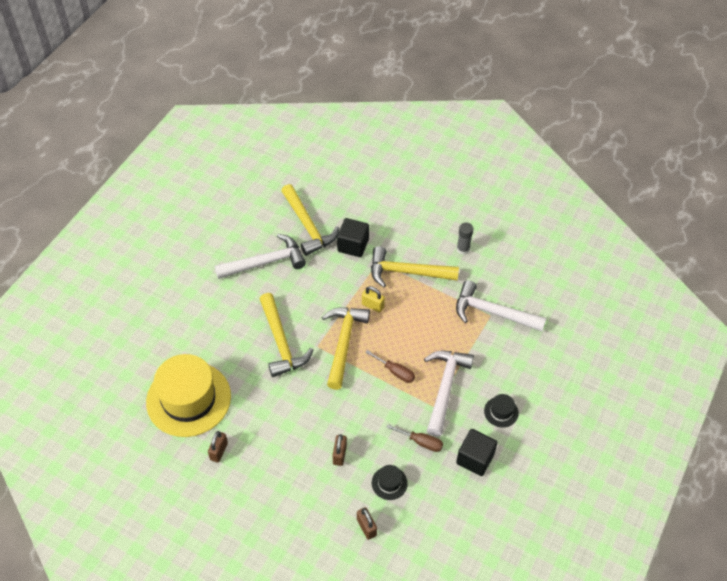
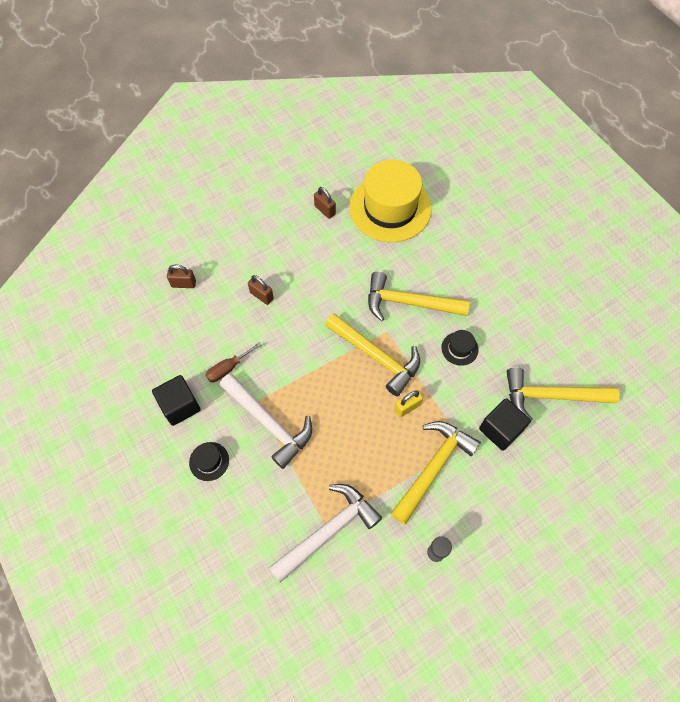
camera: 120 degrees right, 10 degrees up
white hammer [215,234,306,279] -> none
brown screwdriver [365,350,415,383] -> none
black hat [372,465,408,500] -> black hat moved to [441,330,479,366]

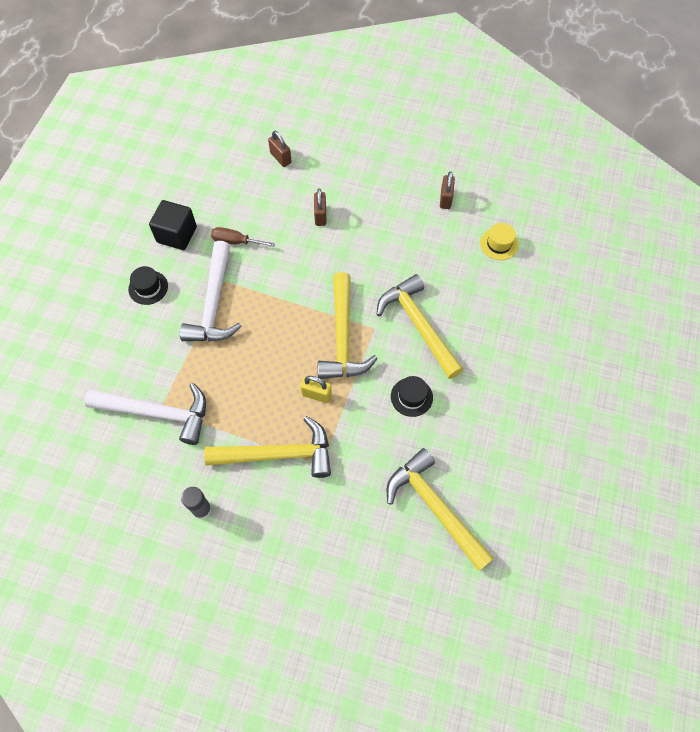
camera: 50 degrees right, 0 degrees up
yellow hat [349,160,432,242] -> yellow hat [480,223,519,260], size x0.41
black cube [479,398,531,451] -> none

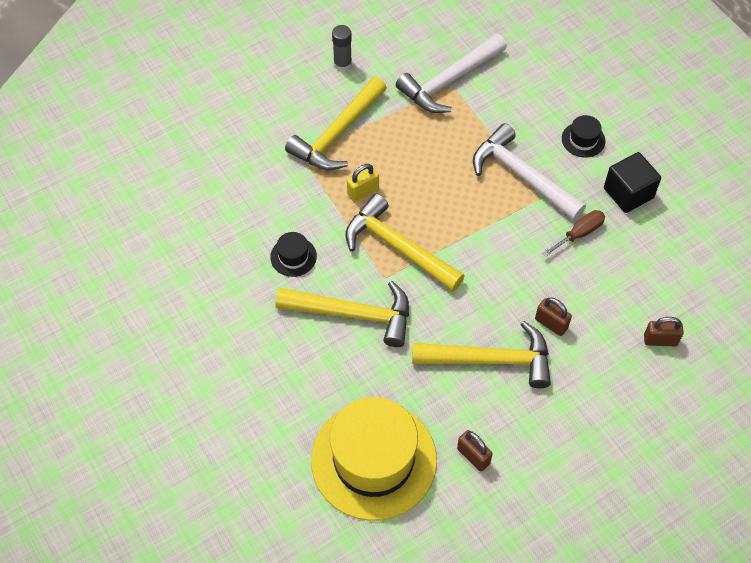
camera: 130 degrees right, 5 degrees down
yellow hammer [387,448,494,571] -> yellow hammer moved to [412,321,551,388]
yellow hat [480,223,519,260] -> yellow hat [311,397,437,521], size x2.47

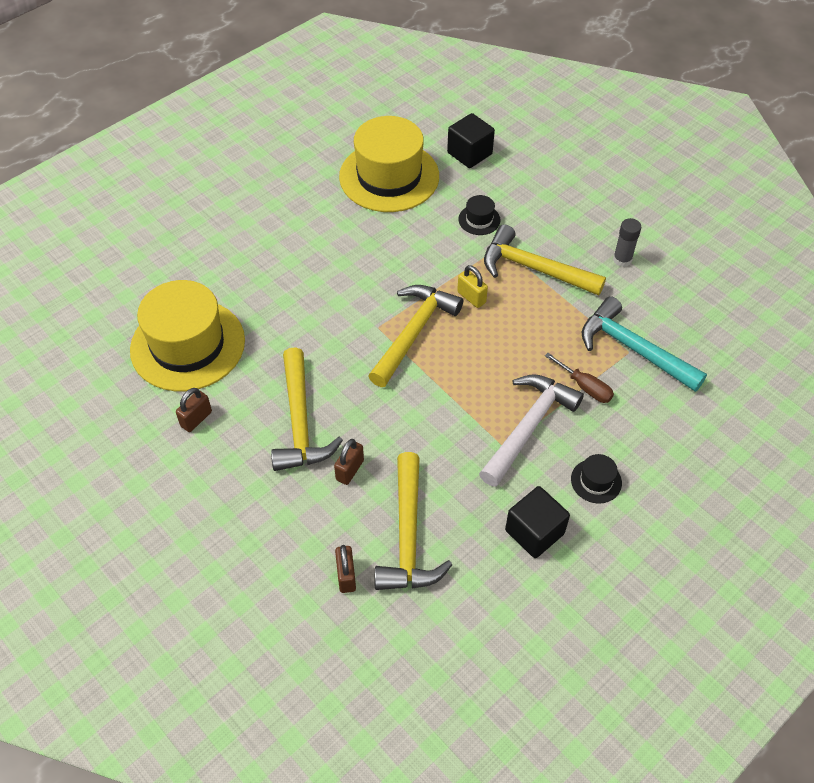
camera: 80 degrees right, 5 degrees down
black hat [270,232,317,277] -> black hat moved to [458,195,501,235]
yellow hammer [275,281,409,347] -> yellow hammer moved to [375,452,452,590]
white hammer [396,34,507,113] -> turquoise hammer [582,296,707,392]
brown screwdriver [542,210,605,257] -> brown screwdriver moved to [545,353,614,403]
none -> yellow hat [339,116,439,212]
none -> black cube [447,113,495,168]

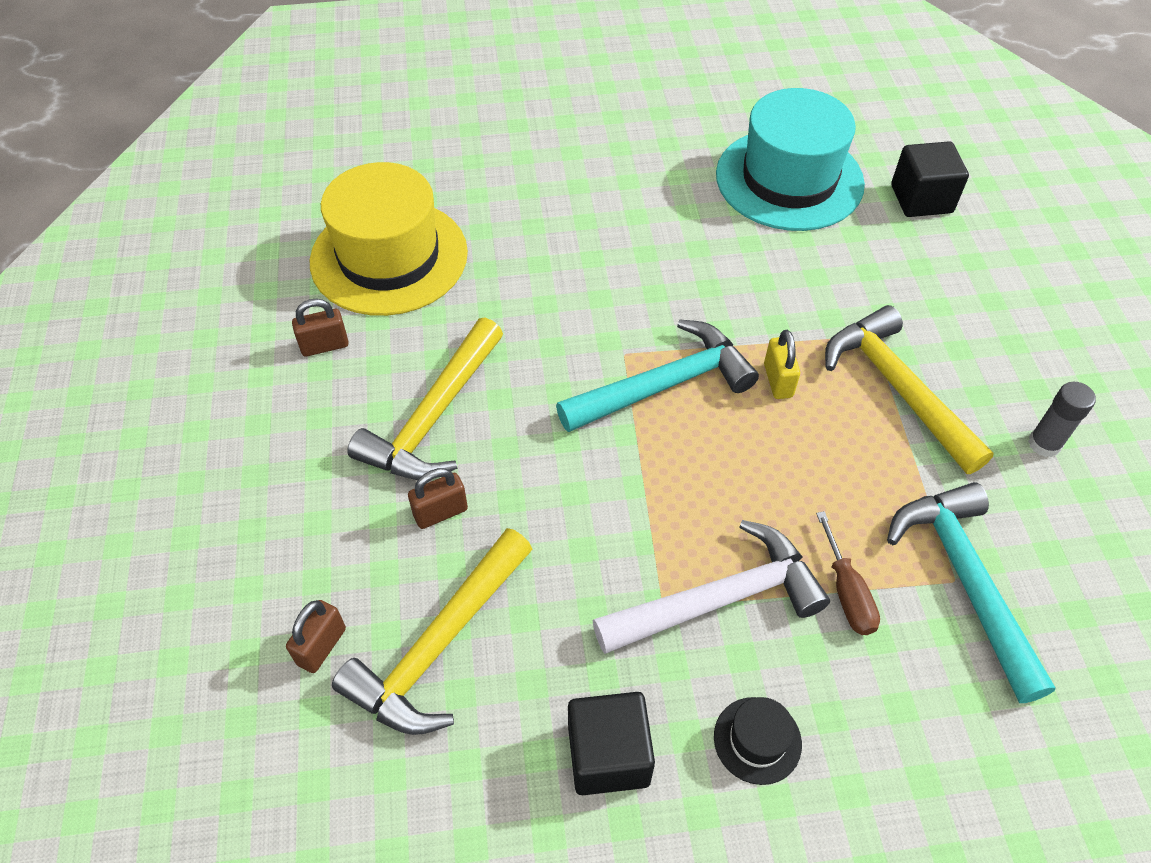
camera: 35 degrees right, 0 degrees up
yellow hat [339,116,439,212] -> turquoise hat [716,88,865,231]
yellow hammer [369,285,463,387] -> turquoise hammer [556,319,759,432]
black hat [458,195,501,235] -> none

